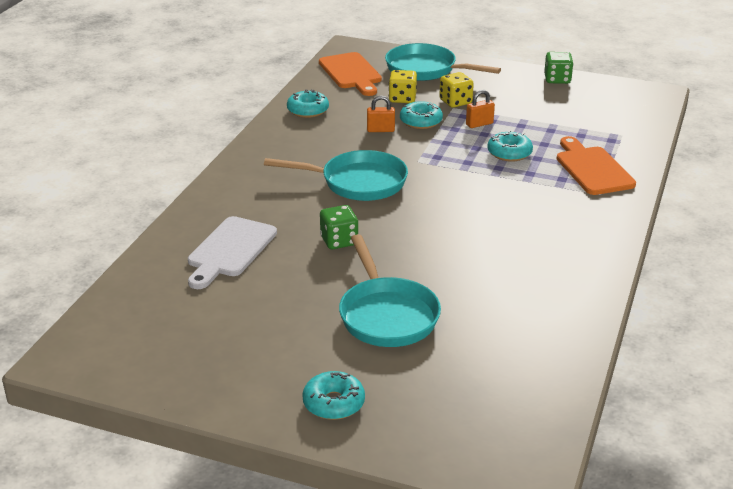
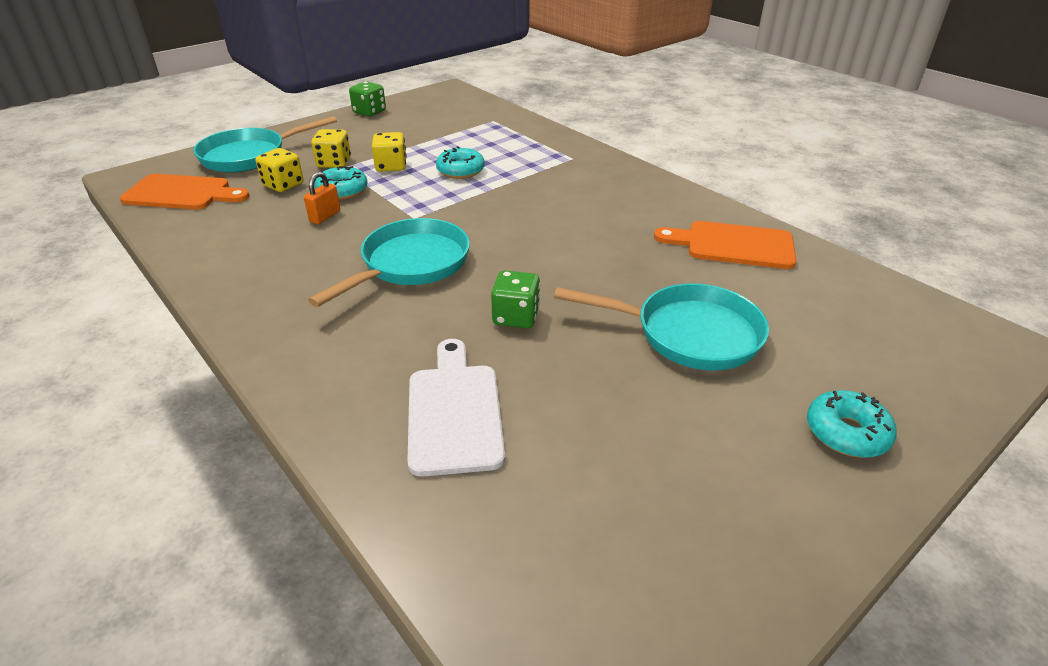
camera: 60 degrees left, 5 degrees up
white cutting board [188,216,277,289] -> white cutting board turned 150 degrees counterclockwise [407,339,505,477]
turquoise donut [287,89,329,118] -> none
orange padlock [466,90,495,128] -> yellow dice [372,132,407,172]
orange cutting board [557,136,636,195] -> orange cutting board moved to [654,221,797,269]

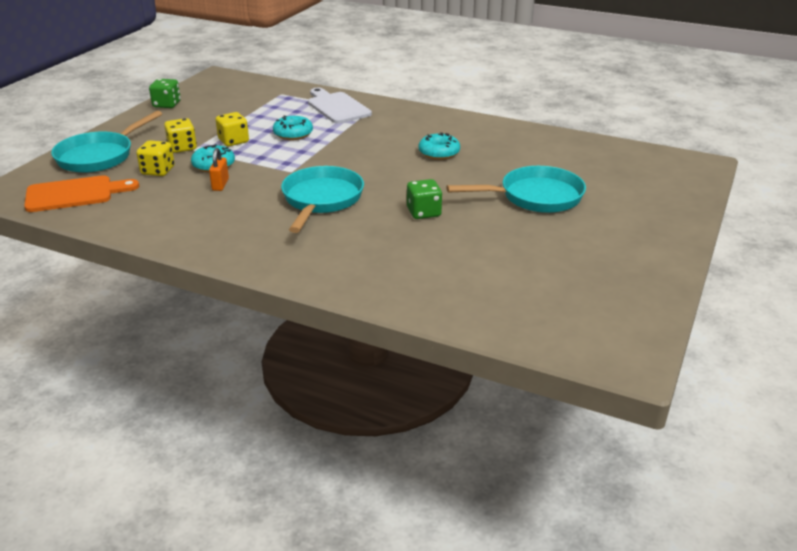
camera: 25 degrees left, 5 degrees down
white cutting board [407,339,505,477] -> white cutting board moved to [308,88,372,124]
orange cutting board [654,221,797,269] -> none
turquoise donut [807,390,897,458] -> turquoise donut moved to [419,132,460,160]

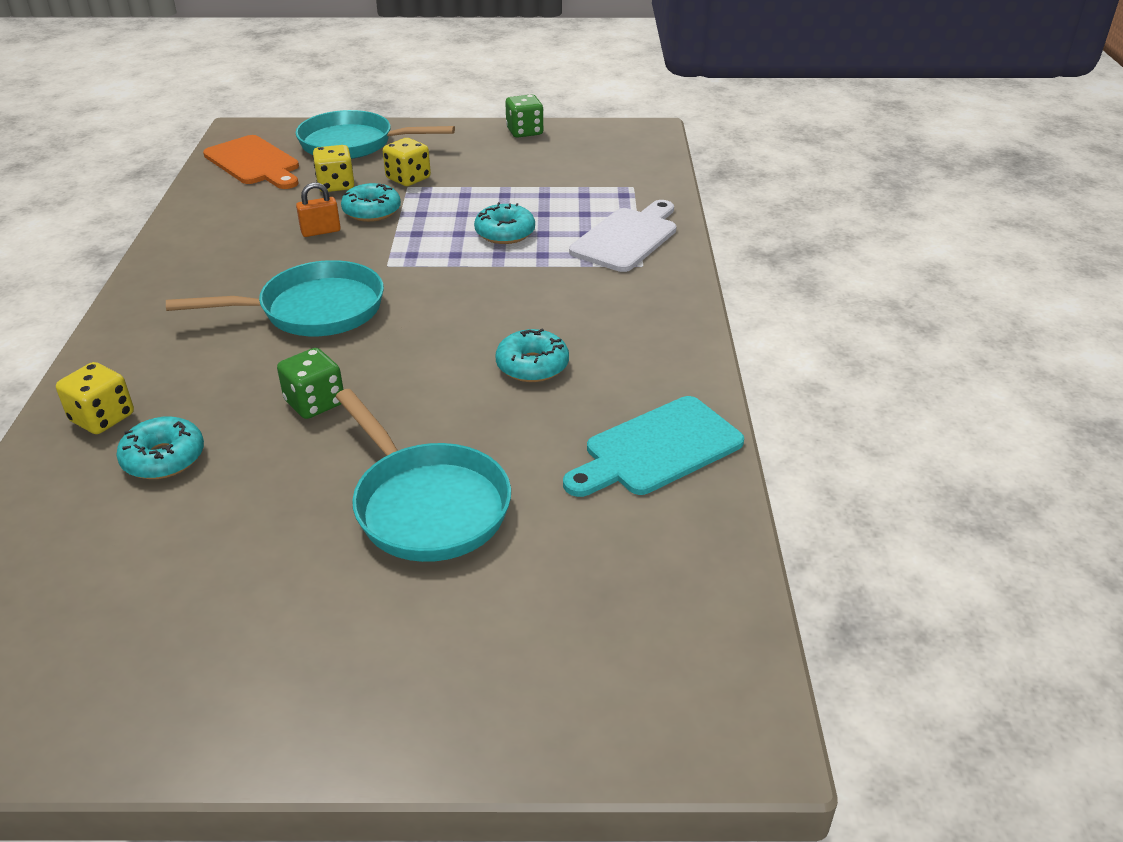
camera: 65 degrees right, 5 degrees up
yellow dice [216,112,249,146] -> yellow dice moved to [56,362,134,434]
none -> turquoise donut [116,416,204,479]
none -> turquoise cutting board [563,396,744,497]

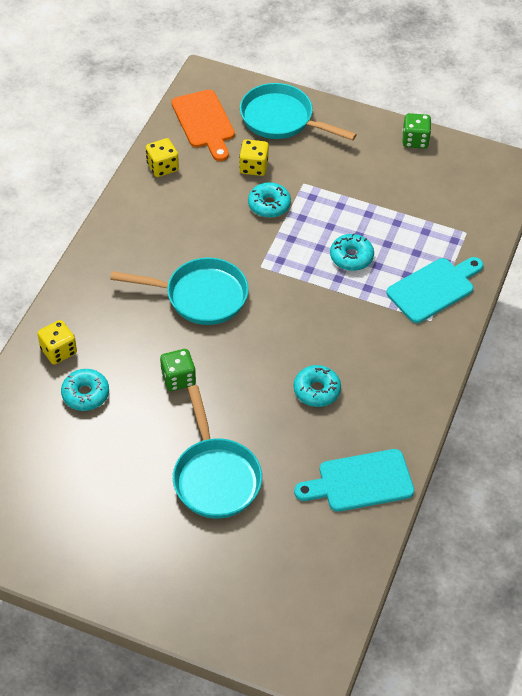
camera: 20 degrees right, 15 degrees up
orange padlock [296,182,341,237] -> none
yellow dice [383,138,431,186] -> yellow dice moved to [146,138,179,177]
white cutting board [569,200,677,272] -> turquoise cutting board [386,257,483,323]

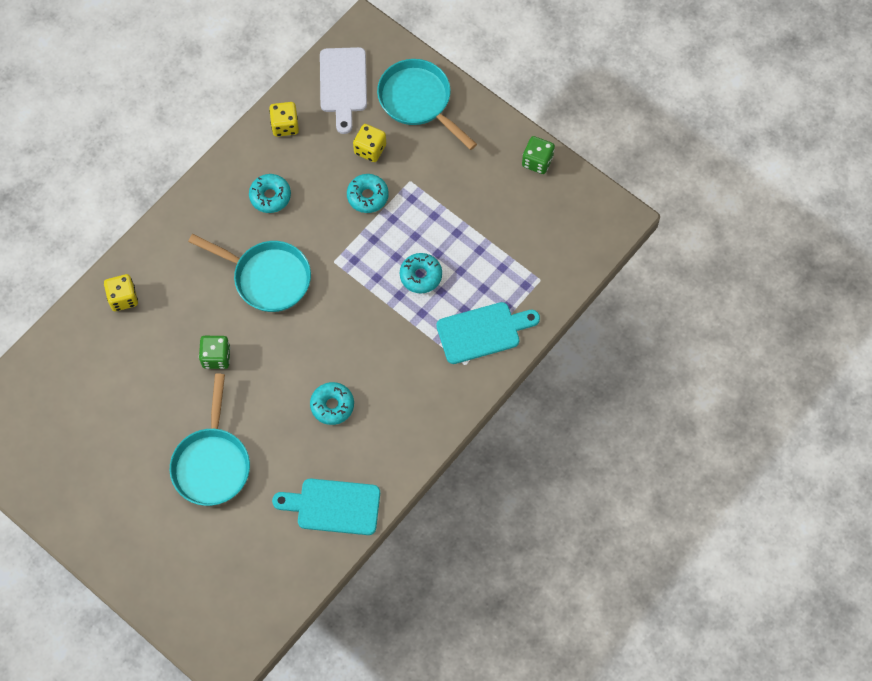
camera: 20 degrees right, 15 degrees up
turquoise donut [61,369,109,411] -> turquoise donut moved to [249,174,291,213]
orange cutting board [171,90,235,161] -> white cutting board [320,47,367,134]

